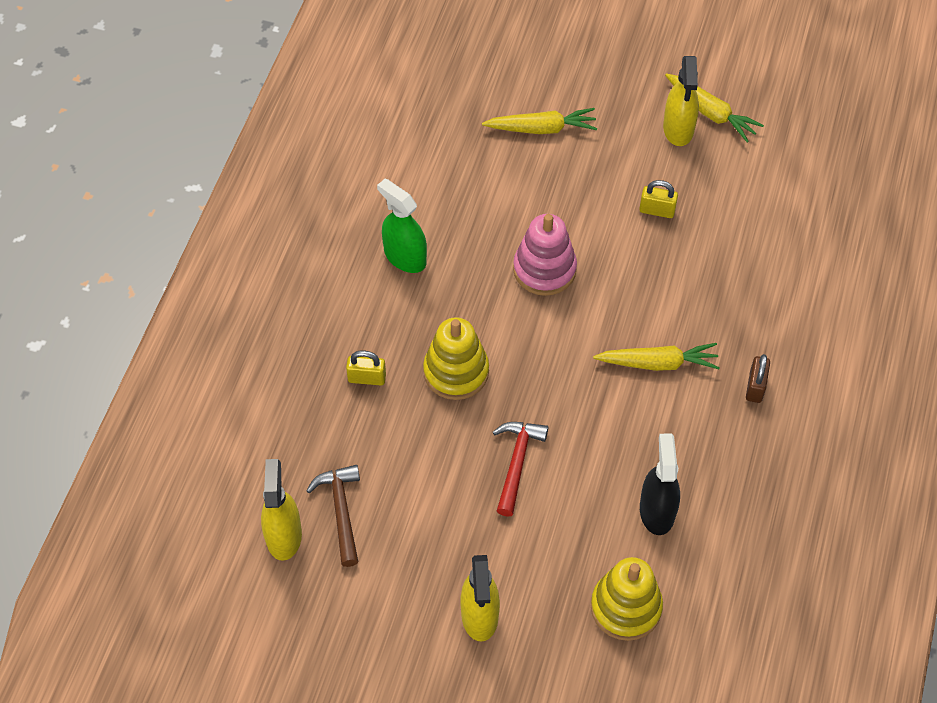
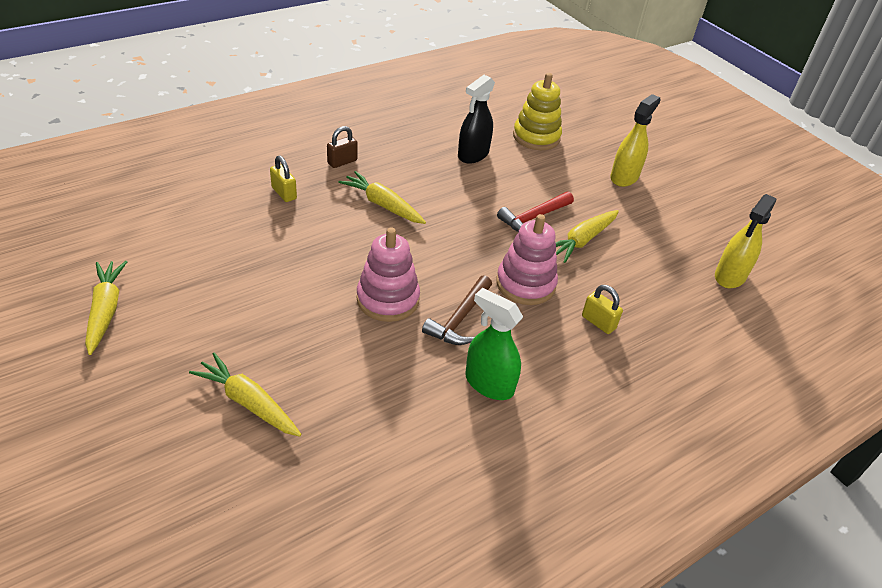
camera: 145 degrees left, 15 degrees down
brown hammer [306,465,360,567] -> brown hammer moved to [422,275,492,345]
green spray bottle [377,179,427,273] -> green spray bottle turned 135 degrees clockwise [465,288,523,400]
yellow stacking toy [423,317,489,400] -> pink stacking toy [496,214,558,305]
yellow padlock [639,180,678,218] -> yellow padlock moved to [270,156,297,202]
yellow spray bottle [663,56,699,146] -> none
none -> yellow carrot [556,210,619,263]

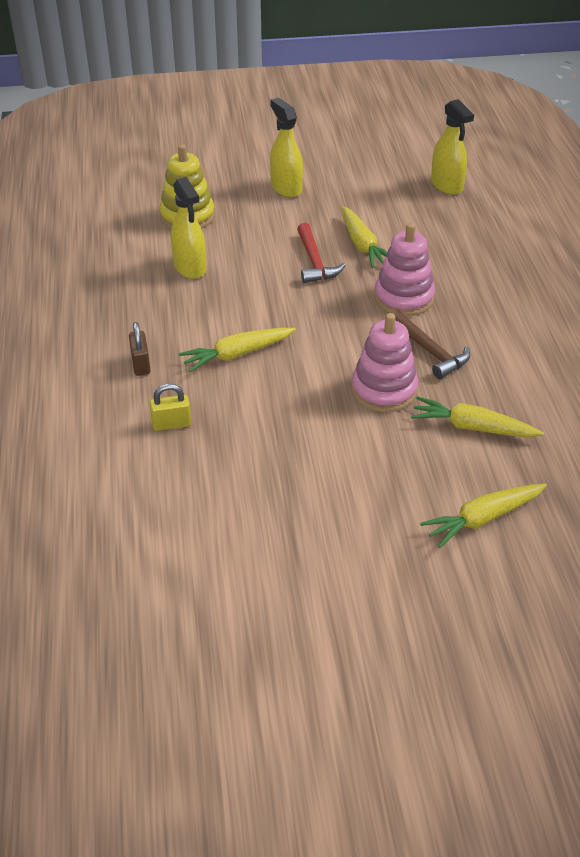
camera: 60 degrees left, 0 degrees up
yellow carrot [85,261,127,355] -> yellow carrot moved to [411,396,544,438]
black spray bottle [458,75,495,164] -> yellow spray bottle [171,177,206,279]
green spray bottle [465,288,523,400] -> none
yellow padlock [582,285,623,334] -> none

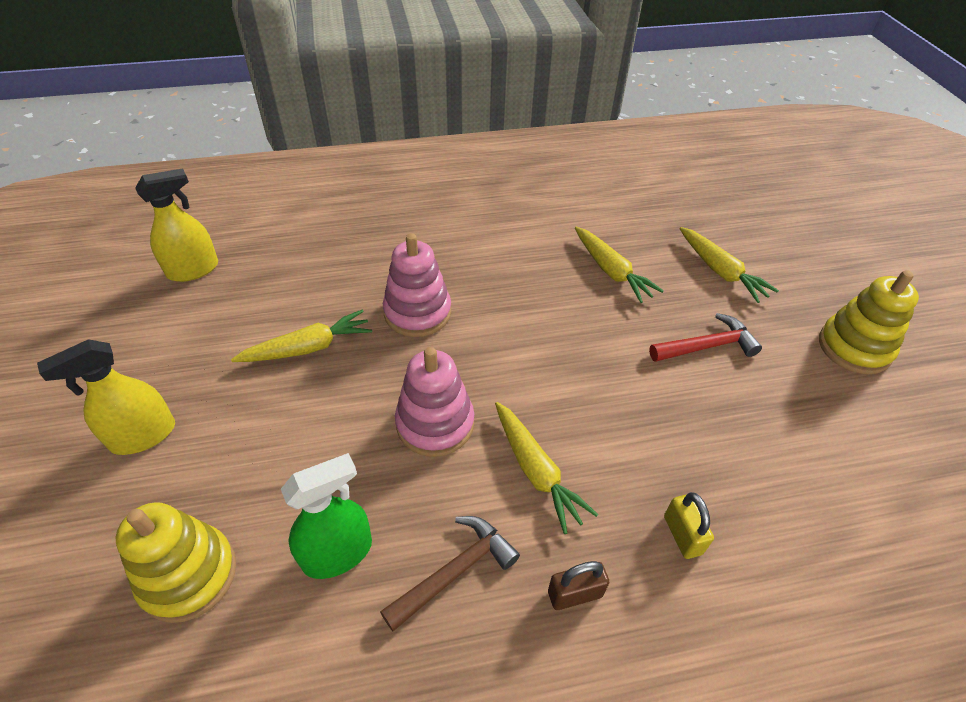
camera: 95 degrees left, 5 degrees up
yellow spray bottle [171,177,206,279] -> green spray bottle [281,453,372,579]
red hammer [297,223,346,283] -> red hammer moved to [649,313,762,362]
pink stacking toy [351,313,418,412] -> pink stacking toy moved to [395,347,474,457]
brown hammer [394,312,470,379] -> brown hammer moved to [380,516,520,631]
yellow carrot [411,396,544,438] -> yellow carrot turned 45 degrees counterclockwise [575,227,664,303]
none -> yellow stacking toy [819,270,919,374]

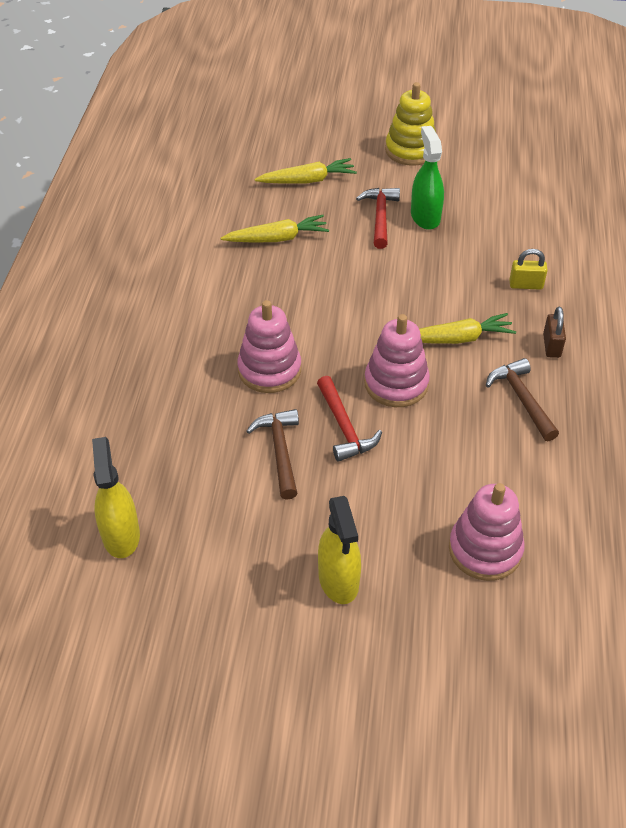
camera: 70 degrees left, 0 degrees up
yellow stacking toy [116,502,236,623] -> pink stacking toy [449,483,525,581]
yellow carrot [231,309,372,362] -> brown hammer [246,409,299,500]
green spray bottle [281,453,372,579] -> green spray bottle moved to [411,126,444,230]
none -> red hammer [317,376,382,462]

